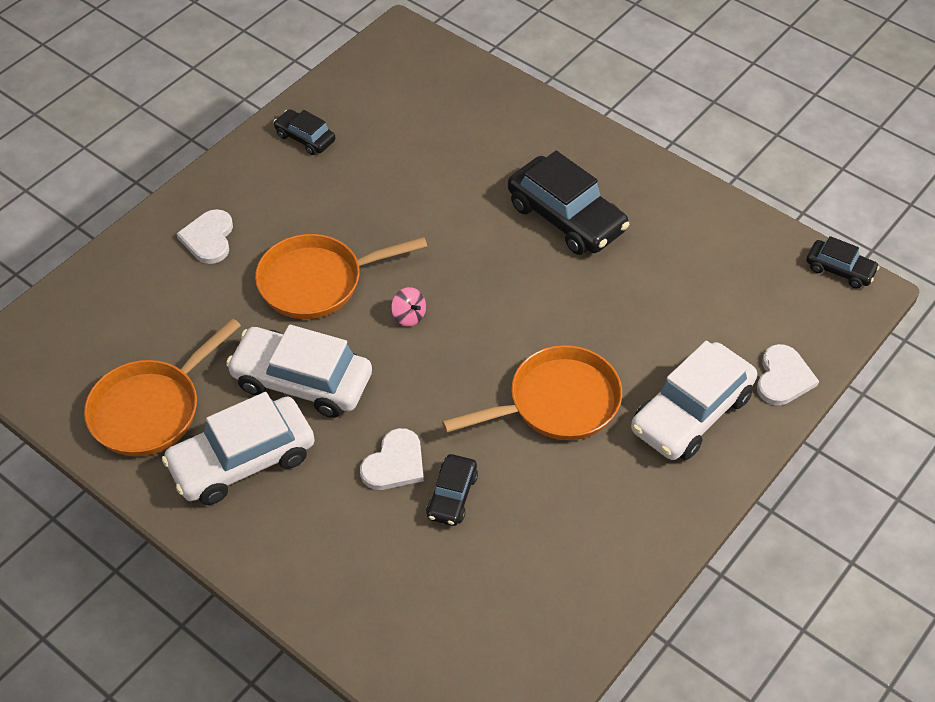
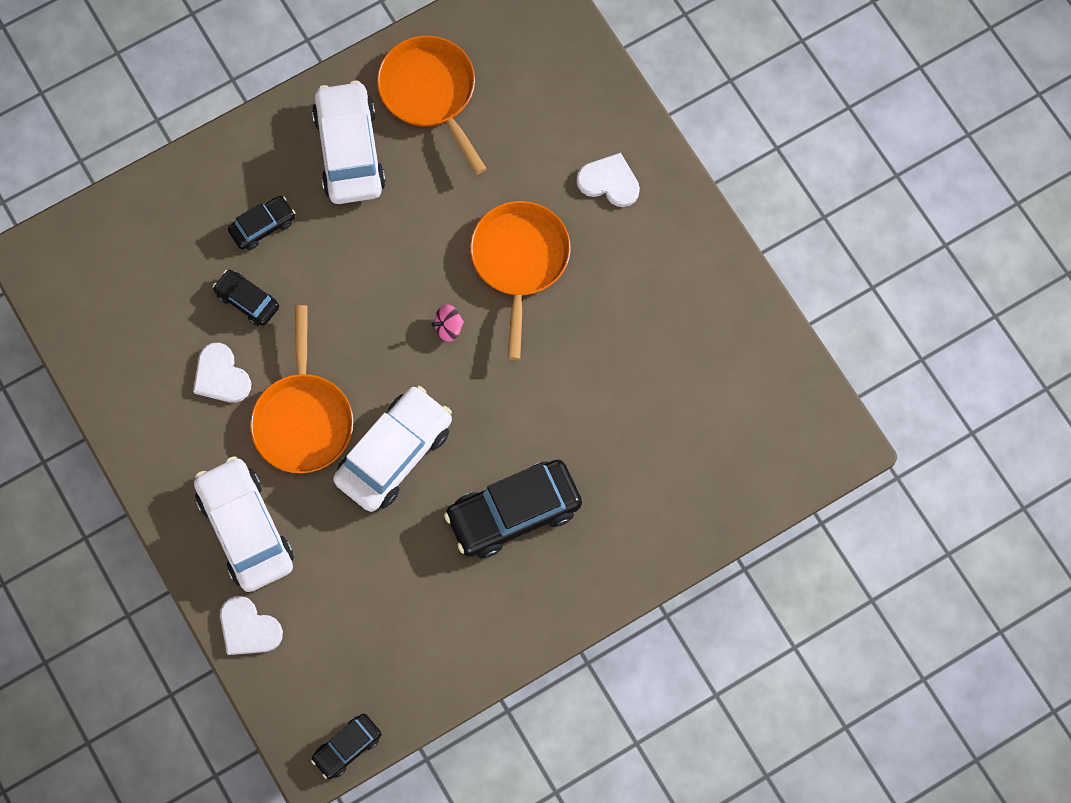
camera: 110 degrees right, 20 degrees up
white car [226,325,372,418] -> white car moved to [333,386,452,512]
black car [273,109,335,155] -> black car moved to [228,196,295,250]
white heart [360,428,424,490] -> white heart moved to [193,343,251,403]

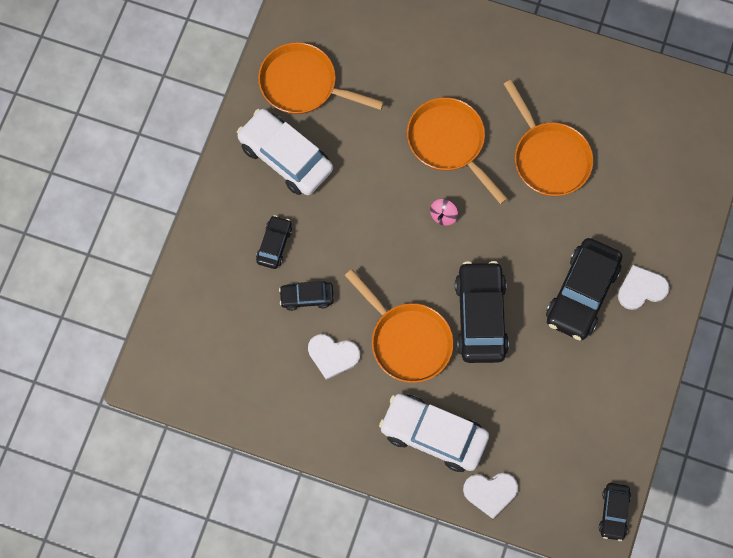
camera: 40 degrees left, 0 degrees up
white car [333,386,452,512] -> black car [455,261,509,363]
white heart [577,153,640,207] -> white heart moved to [618,265,670,310]
none -> orange pan [504,80,593,196]

